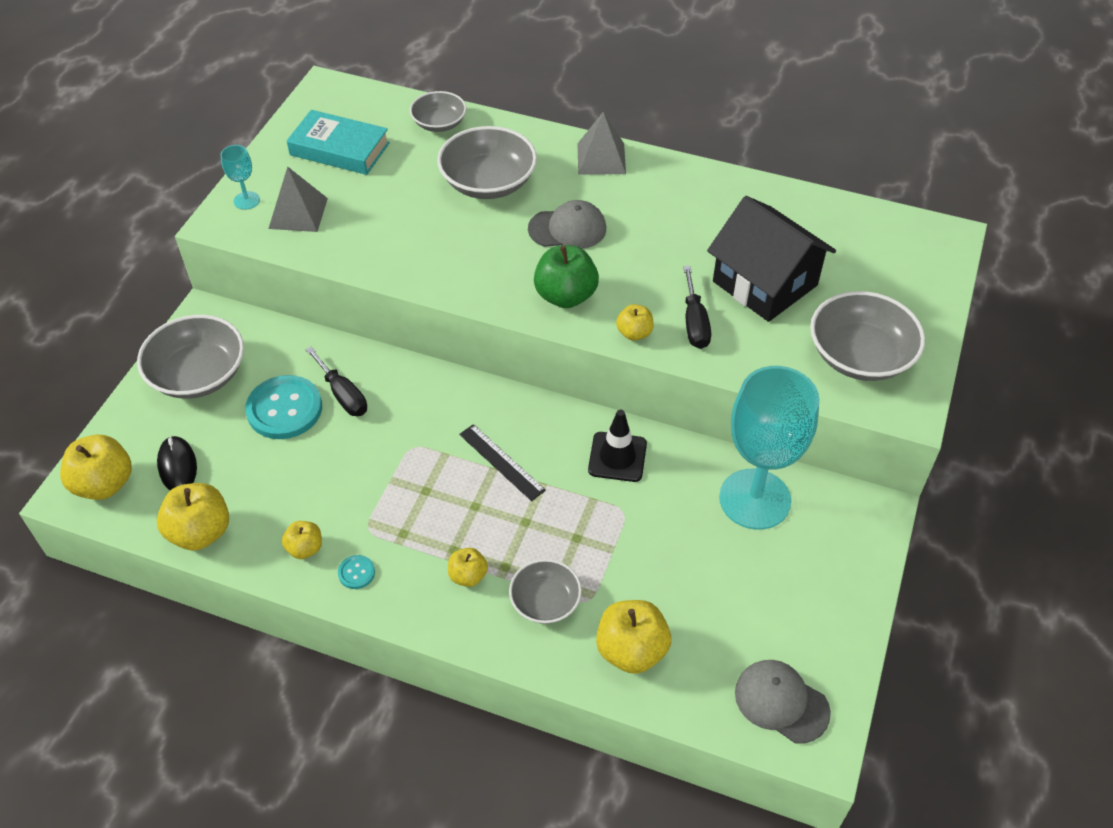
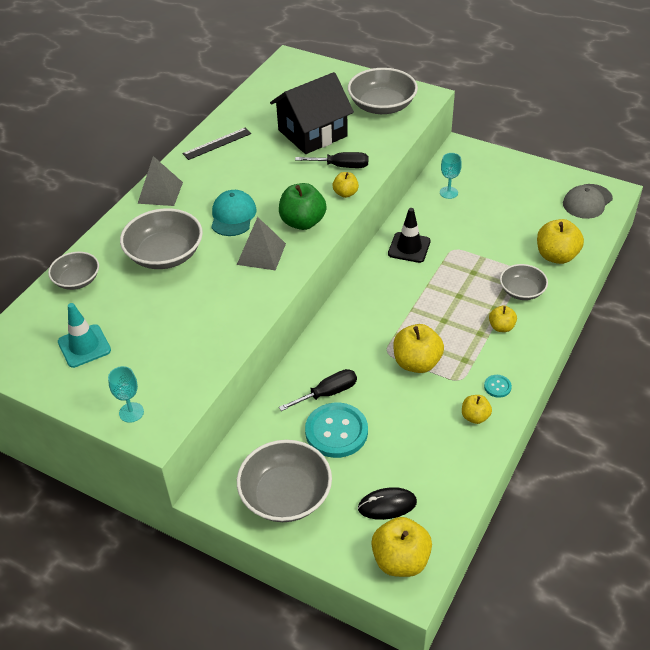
camera: 80 degrees left, 5 degrees down
yellow apple [157,483,229,550] -> yellow apple moved to [393,324,444,373]
grey pyramid [268,166,328,232] -> grey pyramid moved to [237,217,286,270]
turquoise book [287,110,390,175] -> turquoise traffic cone [58,303,111,368]
black ruler [459,424,546,501] -> black ruler moved to [182,128,251,160]
grey cap [528,200,606,249] -> turquoise cap [211,190,256,236]
turquoise goblet [719,366,819,530] -> turquoise goblet [440,153,462,199], size x0.41

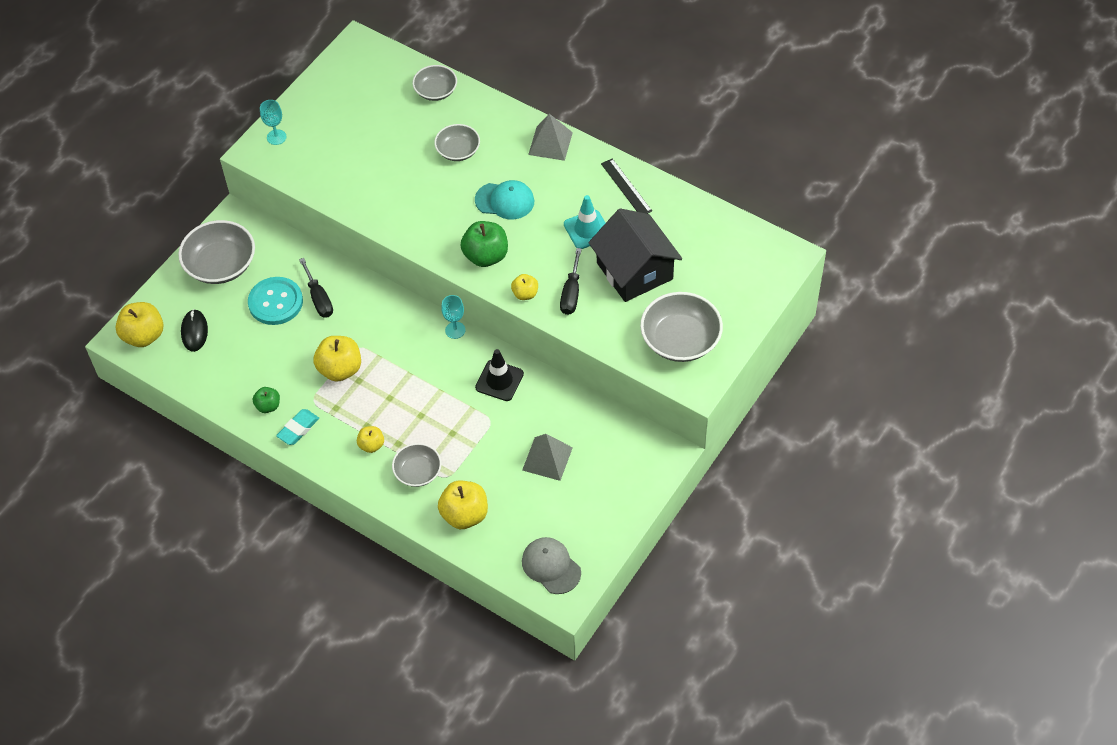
camera: 95 degrees right, 10 degrees up
turquoise traffic cone [58,303,111,368] -> turquoise traffic cone moved to [564,195,605,249]
grey bowl [120,208,203,269] -> grey bowl [434,124,480,161], size x0.60
grey pyramid [237,217,286,270] -> grey pyramid moved to [522,434,573,481]
turquoise goblet [440,153,462,199] -> turquoise goblet moved to [441,295,466,339]
yellow apple [462,395,492,424] -> green apple [253,387,280,413]
turquoise button [484,375,512,398] -> turquoise eraser [276,409,319,445]

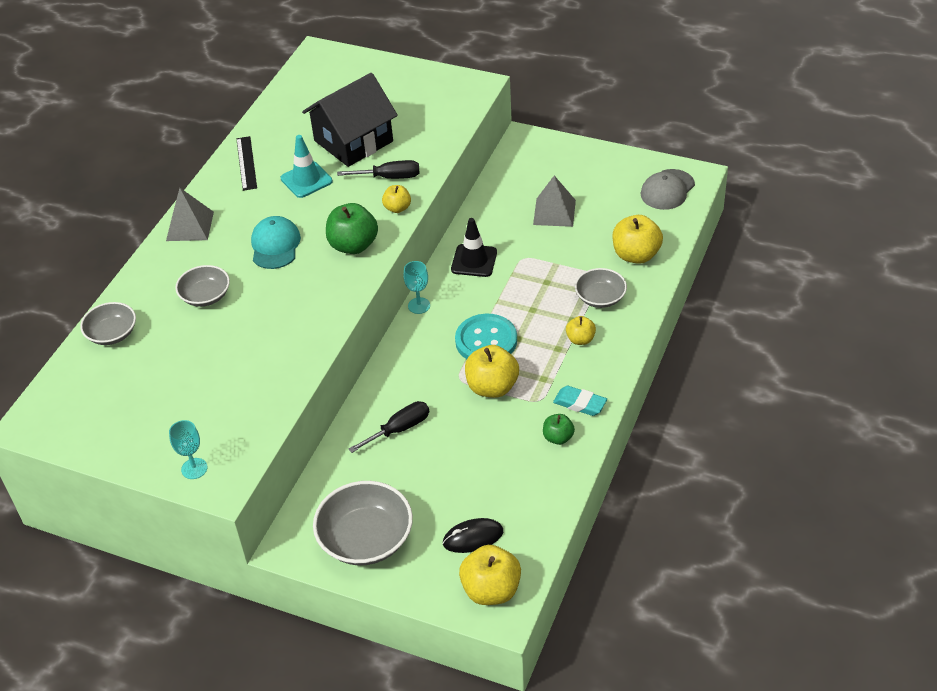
camera: 100 degrees left, 10 degrees down
turquoise button [248,277,303,325] -> turquoise button moved to [455,314,517,359]
black ruler [601,158,652,214] -> black ruler turned 60 degrees counterclockwise [236,136,257,191]
grey bowl [640,292,723,362] -> none

